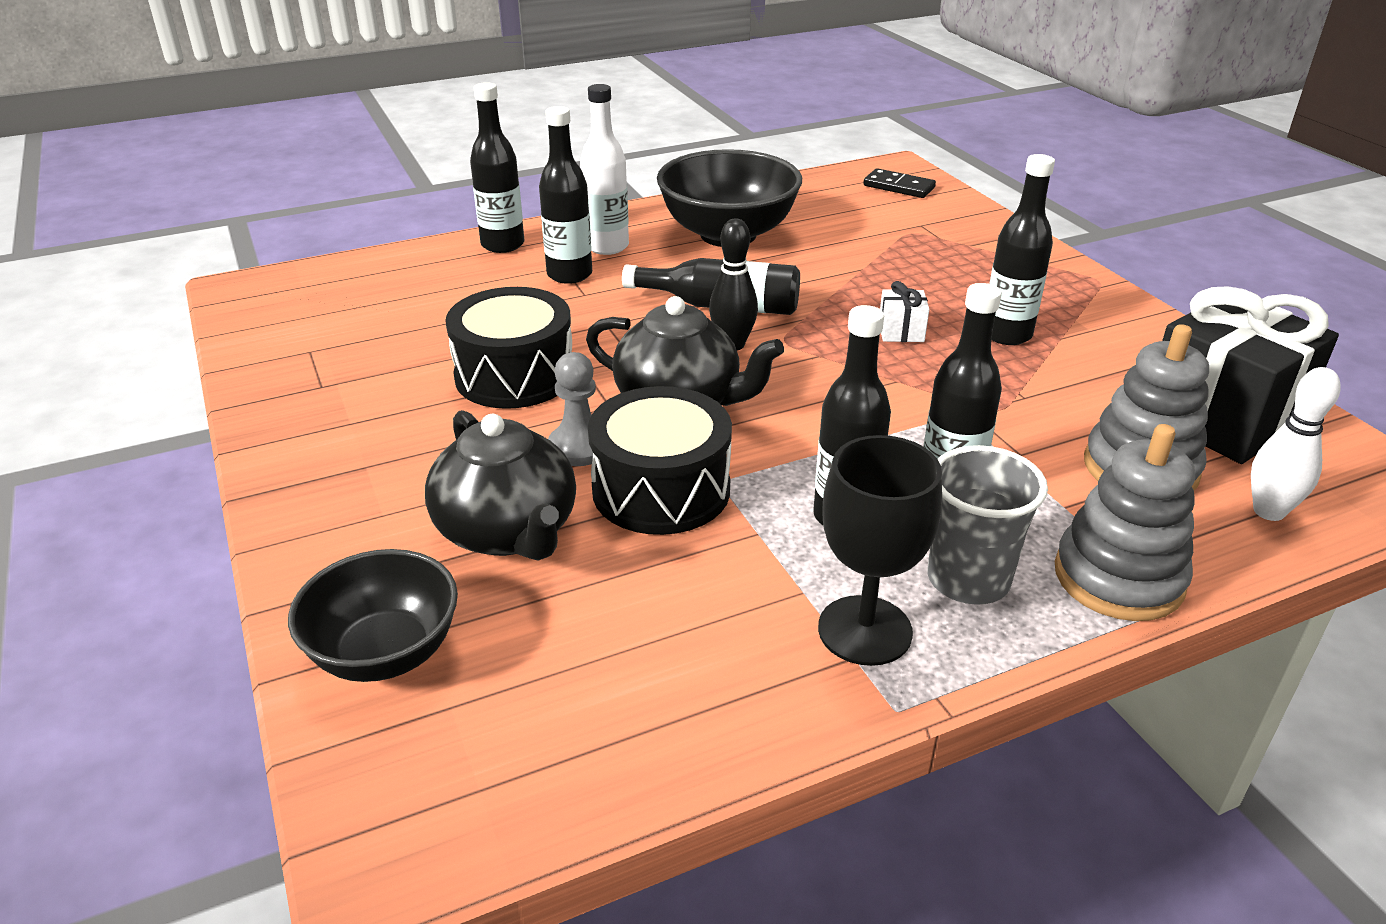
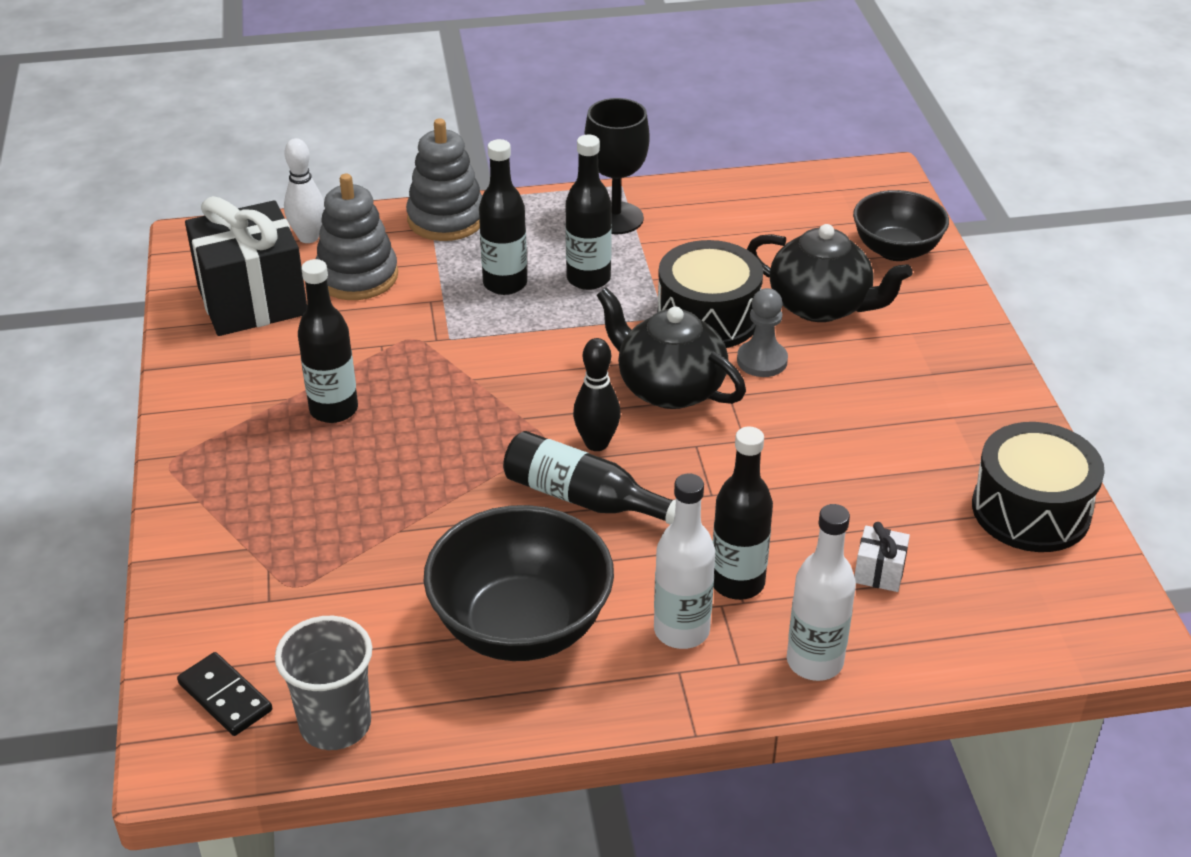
camera: 165 degrees left, 5 degrees up
black teapot [425,410,576,561] -> black teapot turned 135 degrees clockwise [747,224,912,322]
black drum [445,287,572,409] -> black drum moved to [972,422,1105,552]
black bottle [470,82,524,253] -> white bottle [787,504,856,681]
white gift [880,281,929,342] -> white gift moved to [854,522,910,592]
grey cup [928,445,1048,605] -> grey cup moved to [275,616,372,750]

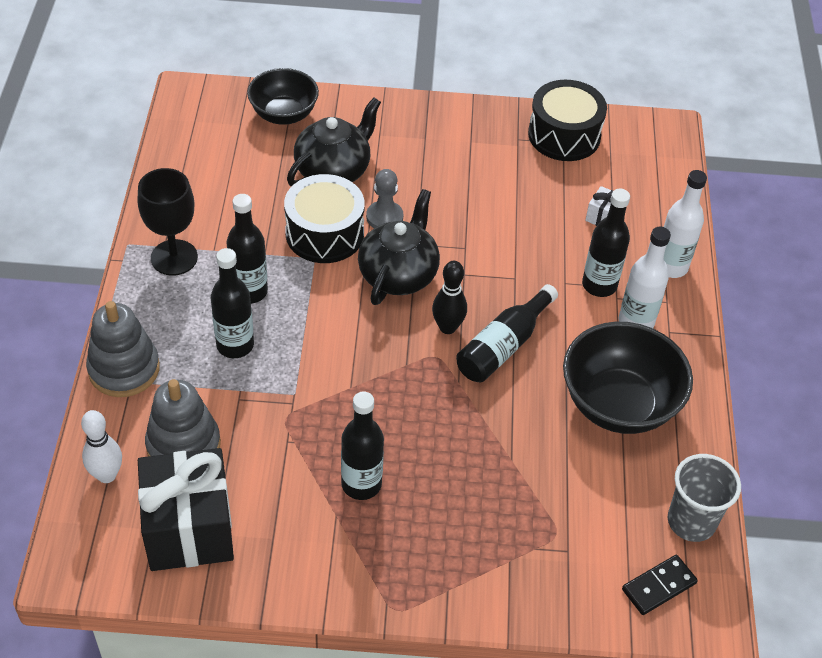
camera: 80 degrees left, 10 degrees up
black teapot [596,287,746,409] -> black teapot turned 150 degrees clockwise [358,189,440,305]

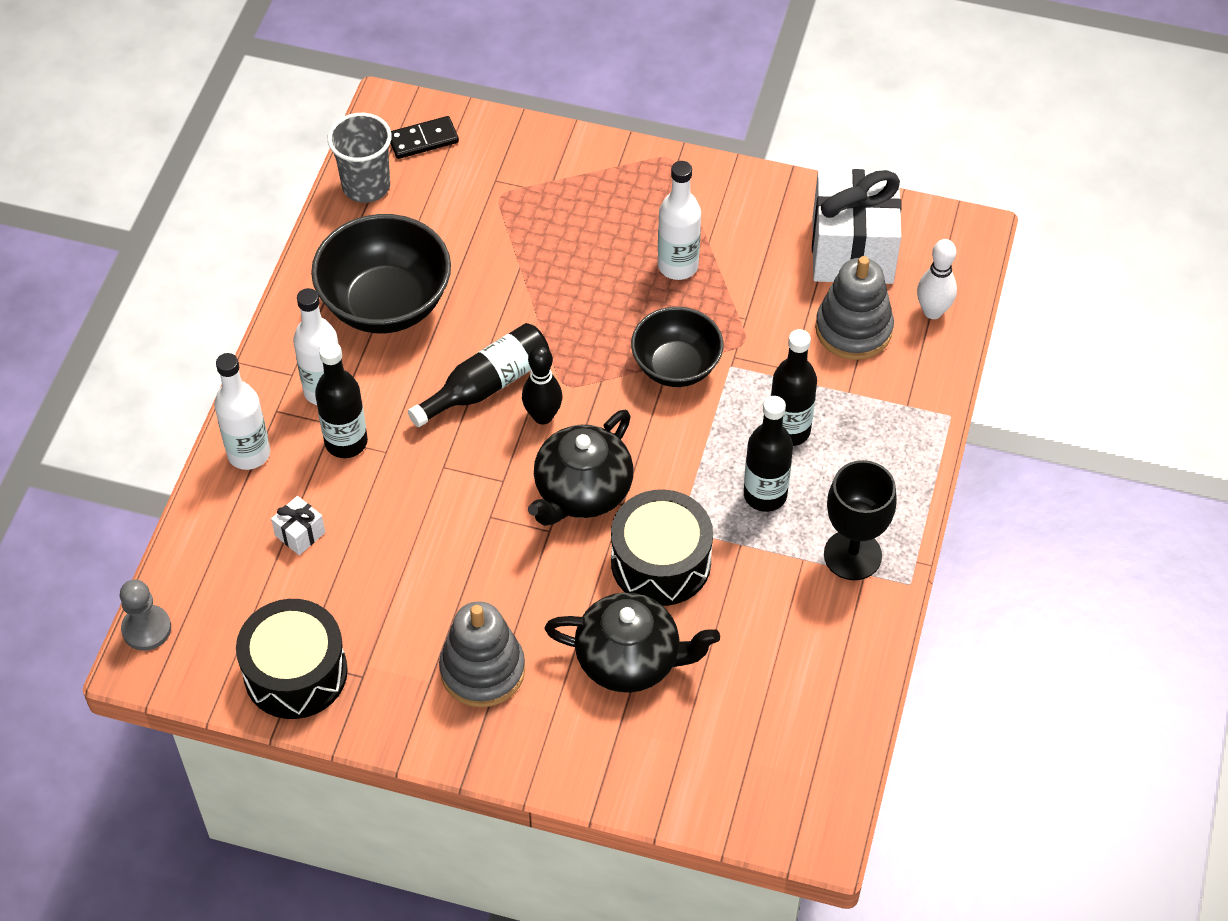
camera: 165 degrees left, 5 degrees up
grey stacking toy [86,301,160,397] -> grey stacking toy moved to [439,601,525,707]
black gift [138,448,234,571] -> white gift [812,169,902,284]
black bowl [247,68,319,125] -> black bowl moved to [631,307,723,387]
black teapot [287,98,381,187] -> black teapot turned 135 degrees counterclockwise [544,592,720,693]
black bottle [341,392,384,500] -> white bottle [658,161,701,280]
grey pawn [366,169,403,228] -> grey pawn moved to [120,579,171,651]

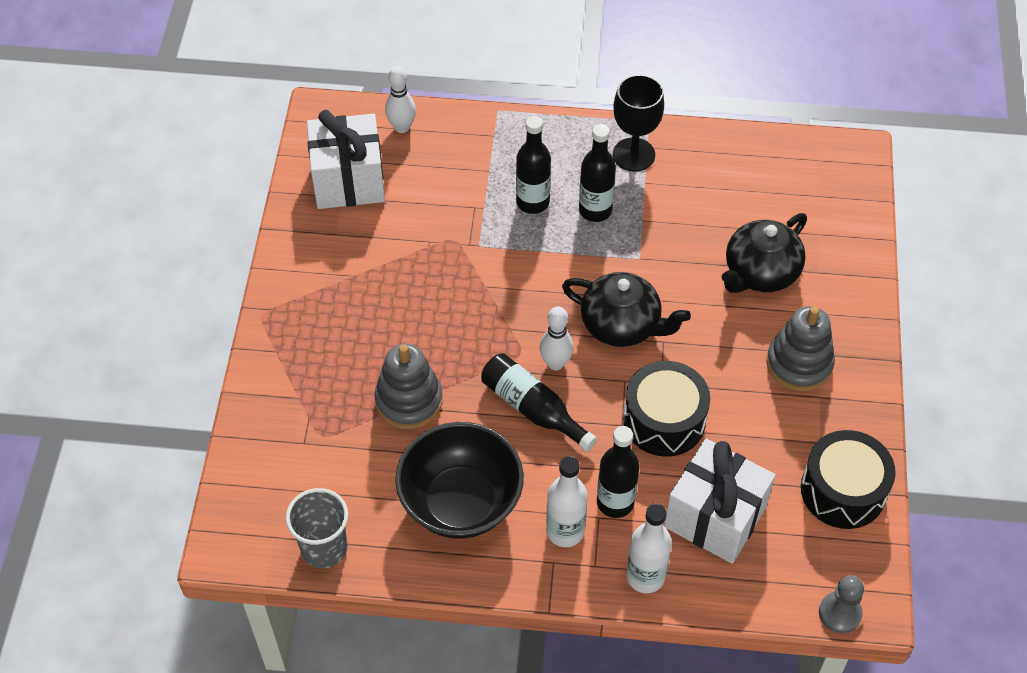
camera: 100 degrees left, 0 degrees up
white gift [271,496,325,555] -> white gift [664,439,776,564], size x2.45
black domino [390,116,459,159] -> none
black bowling pin [522,345,562,424] -> white bowling pin [539,306,574,370]
black teapot [544,592,720,693] -> black teapot turned 135 degrees counterclockwise [722,213,807,293]
black drum [611,489,713,606] -> black drum moved to [623,361,710,456]
black bowl [631,307,723,387] -> none
white bottle [658,161,701,280] -> none
grey stacking toy [815,256,894,360] -> grey stacking toy moved to [375,343,443,429]

